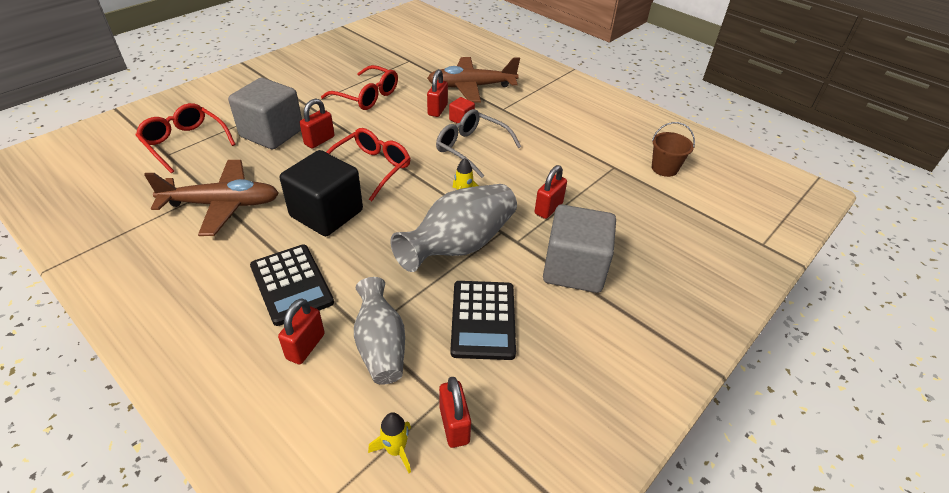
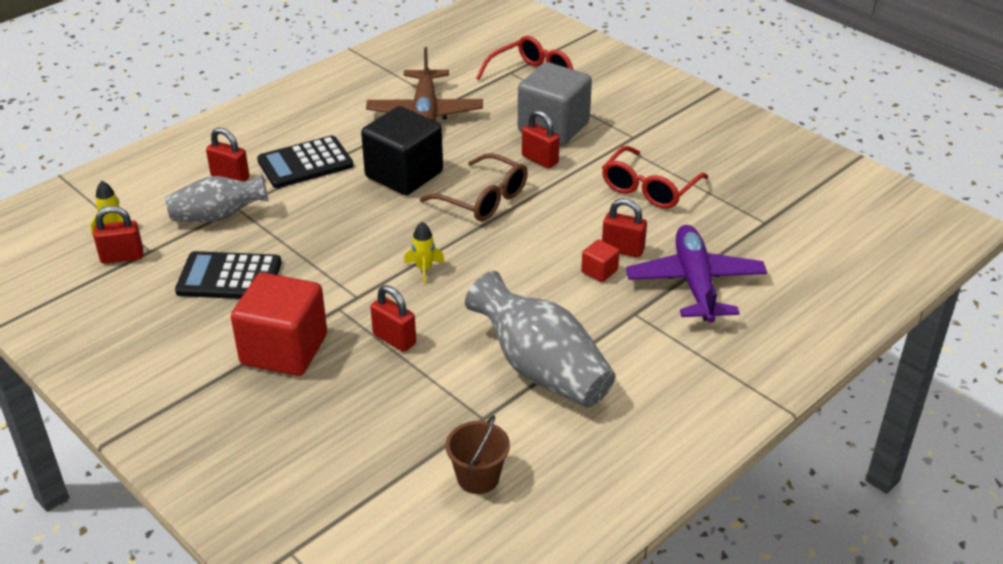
camera: 95 degrees right, 5 degrees down
red glasses [326,128,410,201] -> brown glasses [420,153,528,222]
grey vase [390,184,517,272] -> grey vase moved to [465,271,615,408]
brown plane [427,57,520,103] -> purple plane [626,225,767,323]
grey glasses [436,109,521,178] -> none
grey cube [543,204,616,293] -> red cube [231,273,327,376]

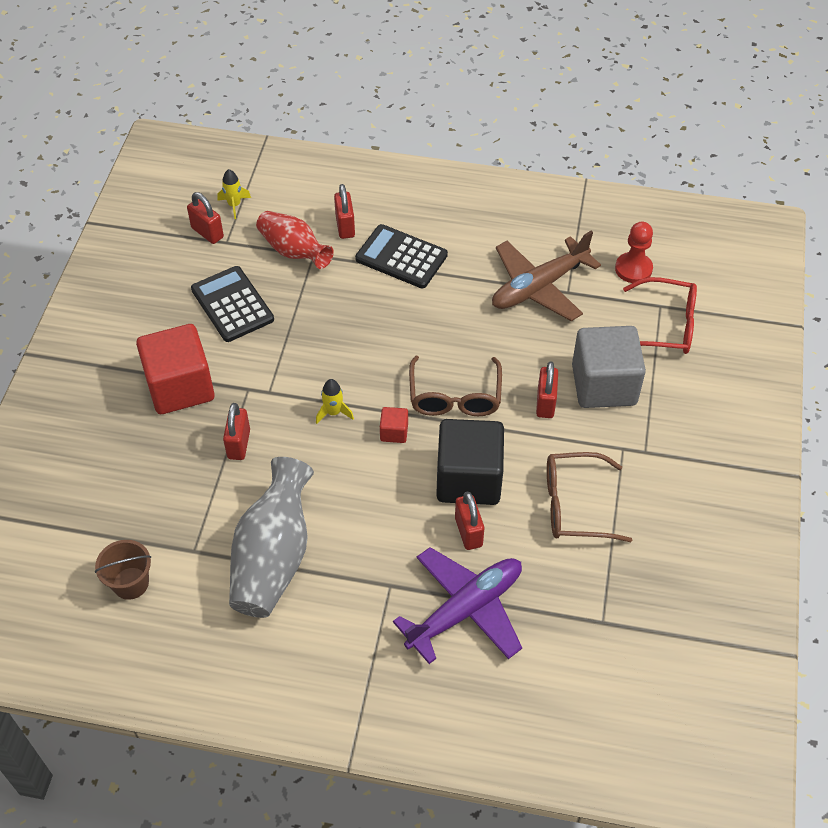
camera: 55 degrees right, 15 degrees up
grey vase [165,174,268,222] -> red vase [256,211,334,269]
black cube [361,106,443,195] -> black cube moved to [436,419,504,505]
red cube [581,239,619,282] -> red cube moved to [380,407,408,443]
red glasses [602,146,708,209] -> brown glasses [547,452,632,542]
none -> red pawn [615,222,653,283]

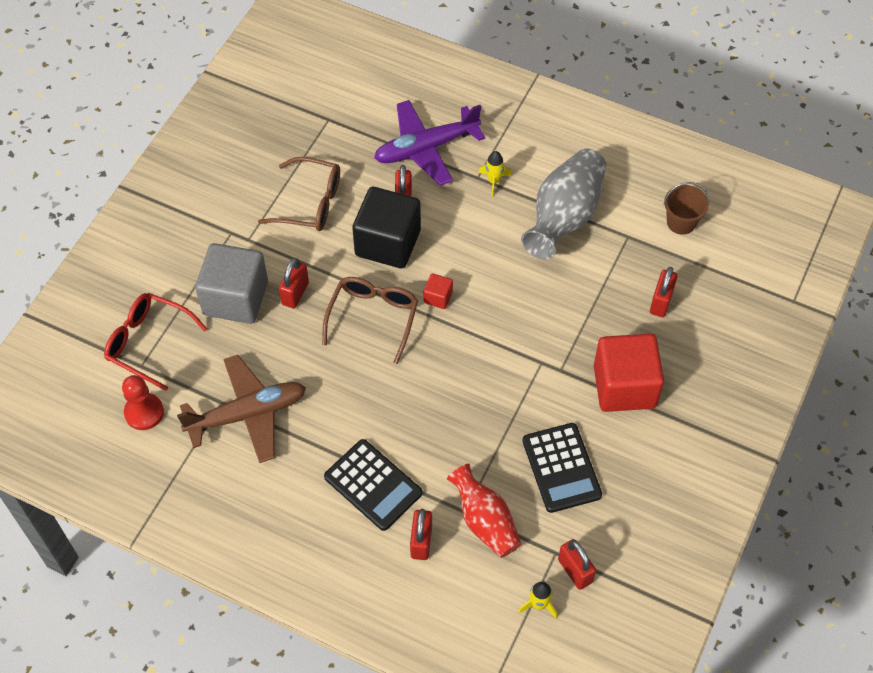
camera: 165 degrees left, 5 degrees up
red padlock [223,403,250,460] -> red padlock moved to [650,267,677,317]
yellow rocket [316,379,354,424] -> yellow rocket moved to [479,151,511,197]

